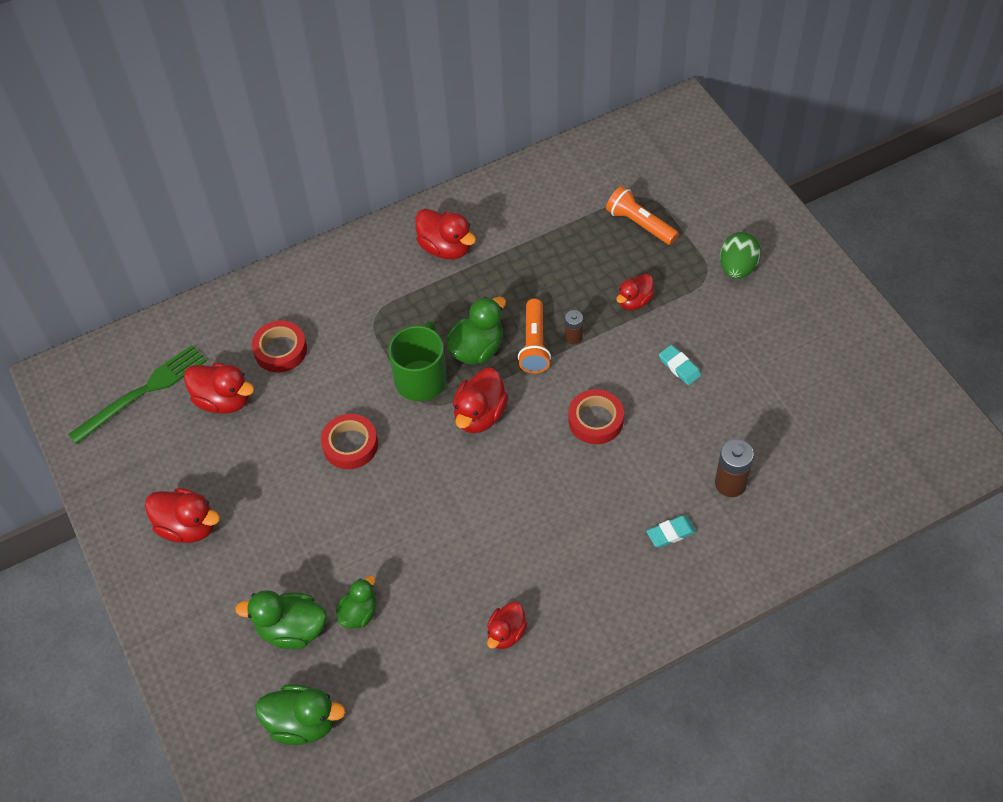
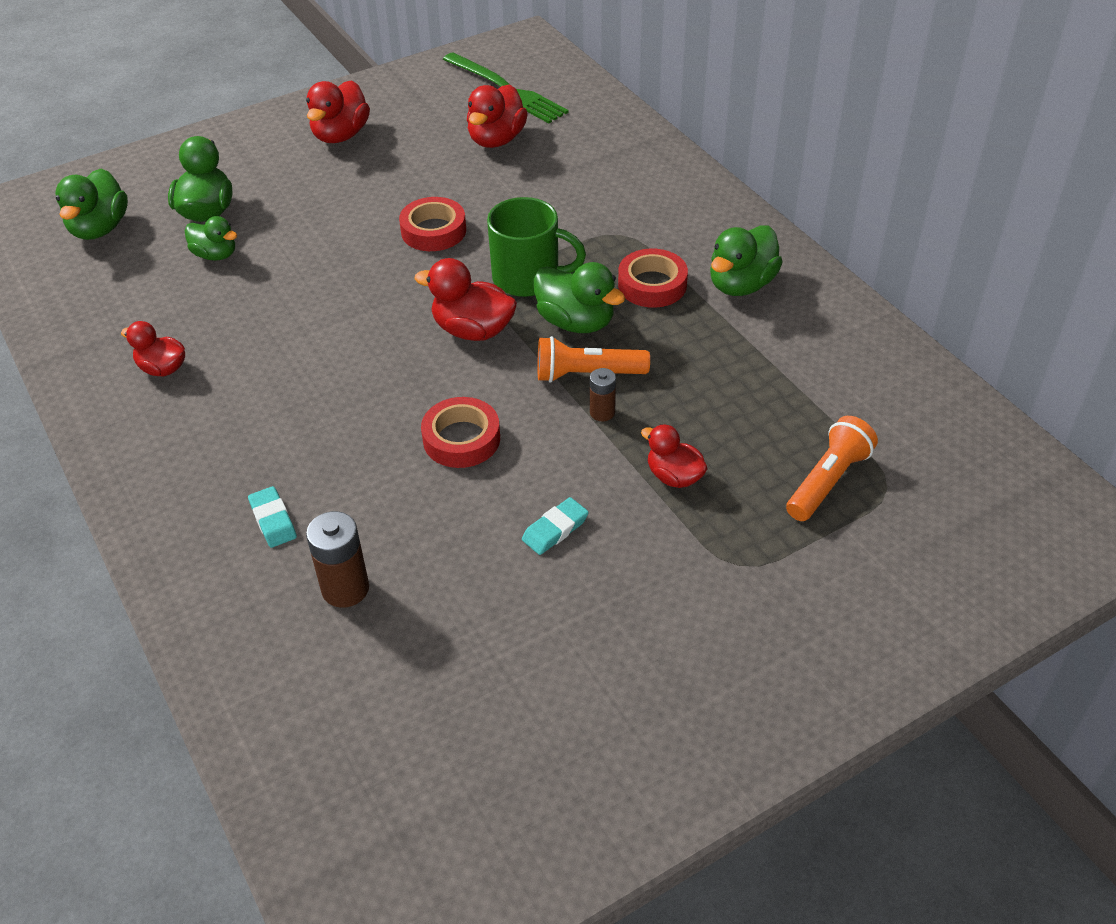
camera: 85 degrees right, 10 degrees down
red tape [252,320,307,373] -> red tape moved to [618,249,688,308]
red duck [415,209,476,259] -> green duck [710,226,783,296]
green egg [720,232,761,279] -> none

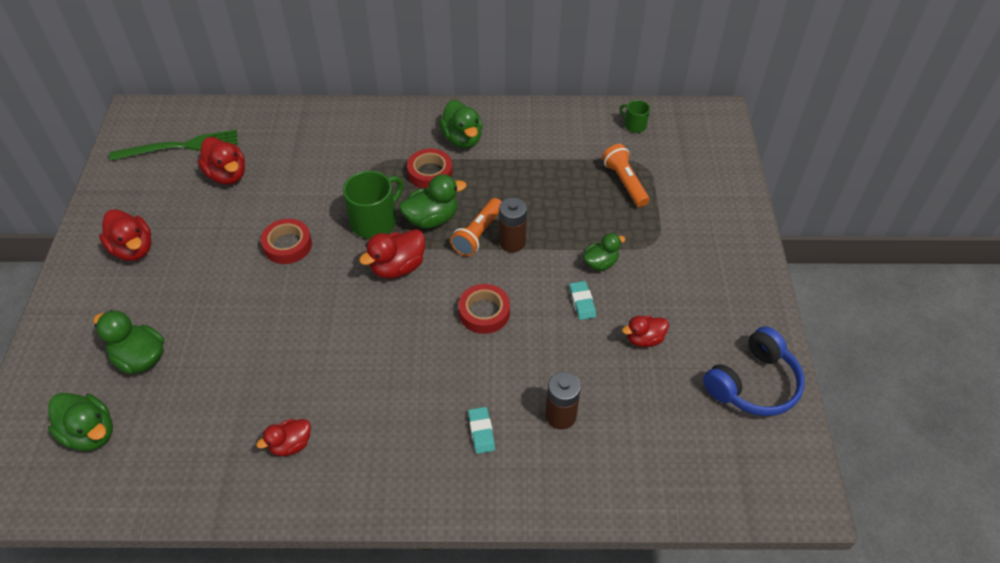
camera: 60 degrees left, 5 degrees up
green duck [185,216,237,261] -> green duck moved to [583,233,625,271]
turquoise eraser [248,486,297,548] -> turquoise eraser turned 75 degrees clockwise [468,407,495,454]
brown battery [590,368,616,421] -> brown battery [499,198,527,252], size x1.66
red duck [641,424,708,488] -> red duck moved to [622,316,669,347]
none -> green mug [620,100,650,133]
none -> blue headphones [703,326,805,416]

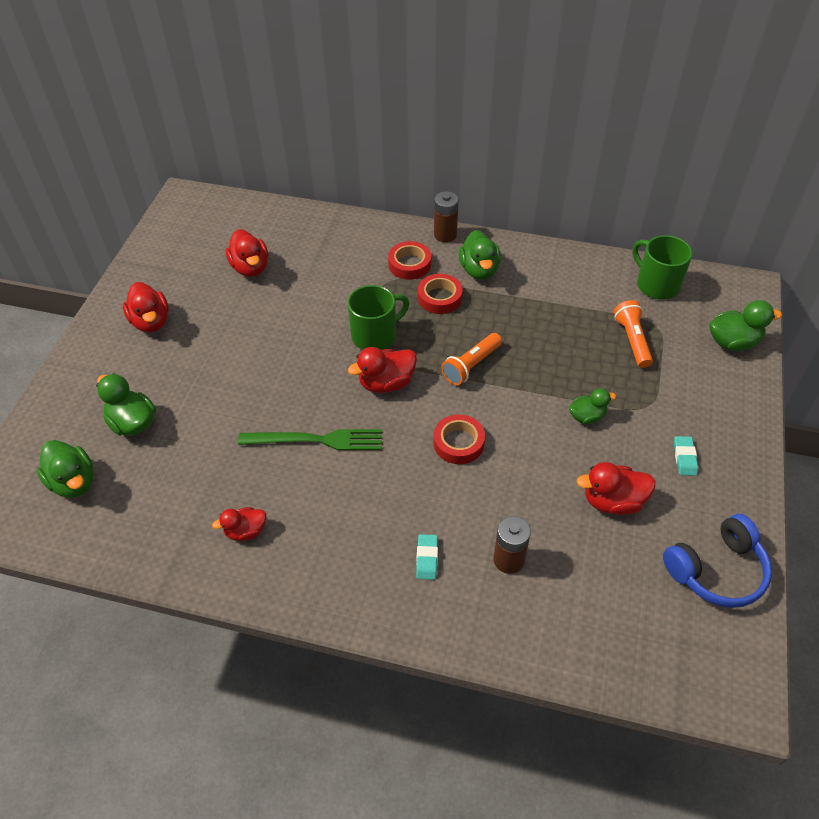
camera: 15 degrees right, 0 degrees up
green fork [109,130,238,161] -> green fork moved to [238,429,382,450]
red tape [261,219,312,264] -> red tape moved to [388,241,431,280]
green duck [399,174,467,228] -> green duck moved to [709,300,782,351]
brown battery [499,198,527,252] -> brown battery moved to [434,191,458,242]
turquoise eraser [569,281,596,320] -> turquoise eraser moved to [674,436,698,476]
green mug [620,100,650,133] -> green mug [633,235,693,300], size x1.90
red duck [622,316,669,347] -> red duck [577,462,656,515], size x1.53

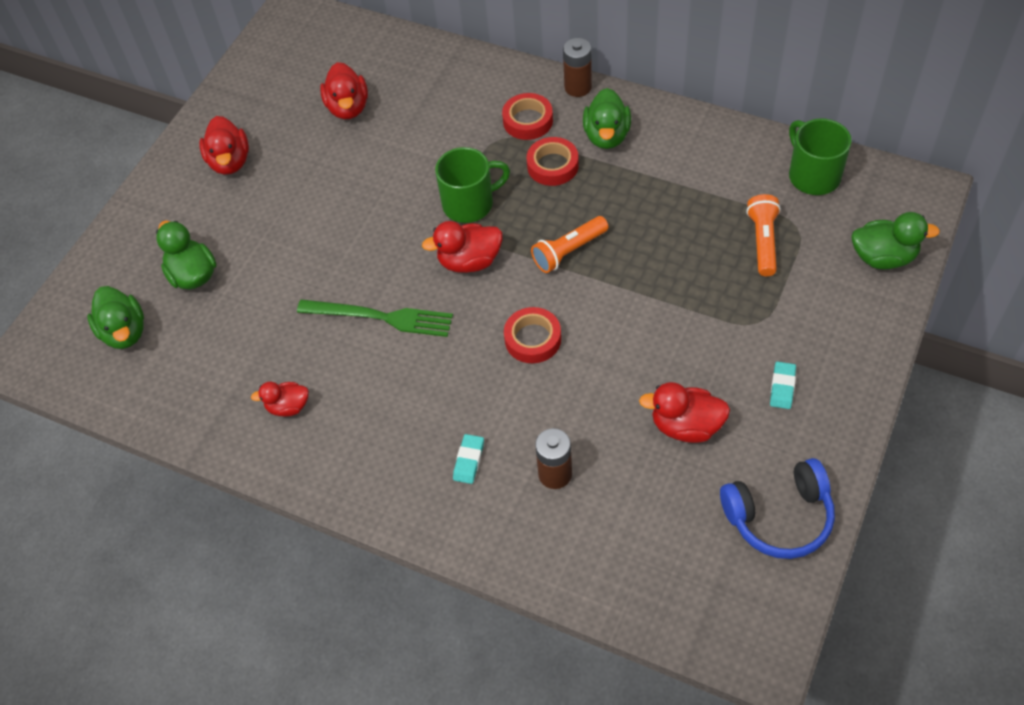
camera: 15 degrees right, 5 degrees up
green duck [569,388,616,424] -> none

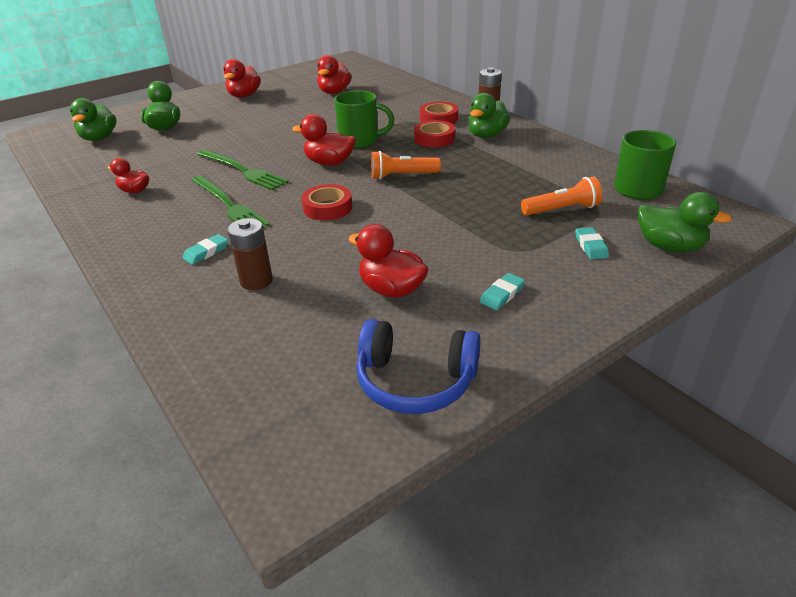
camera: 25 degrees right, 20 degrees down
orange flashlight [746,194,781,276] -> orange flashlight turned 45 degrees clockwise [521,176,602,215]
none -> green fork [192,175,270,228]
none -> turquoise eraser [575,227,609,259]

